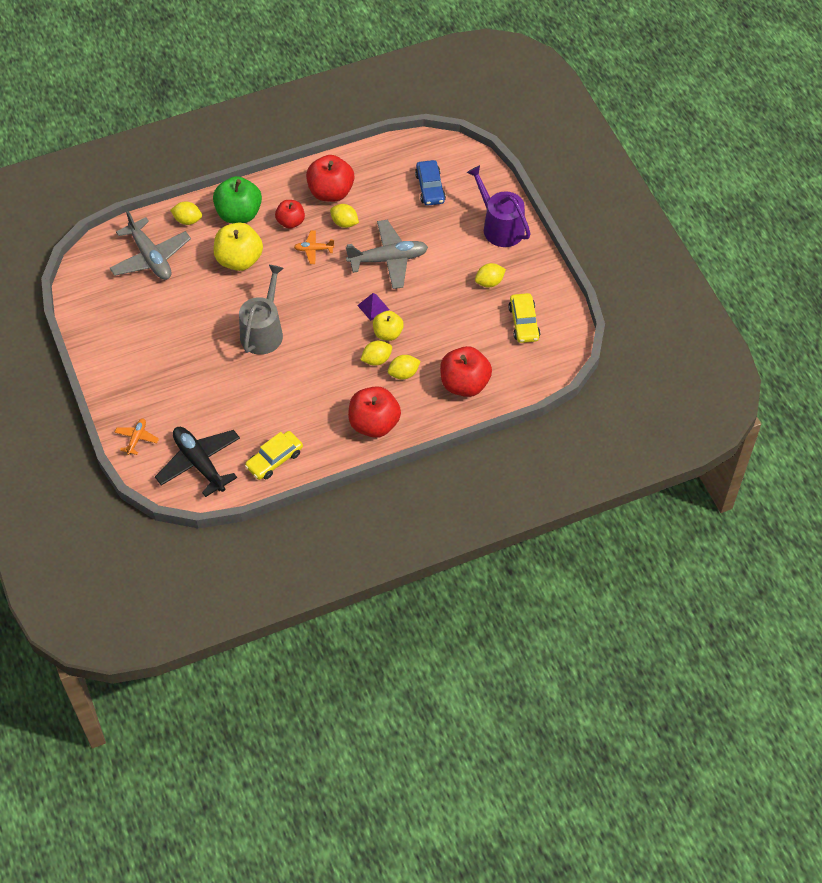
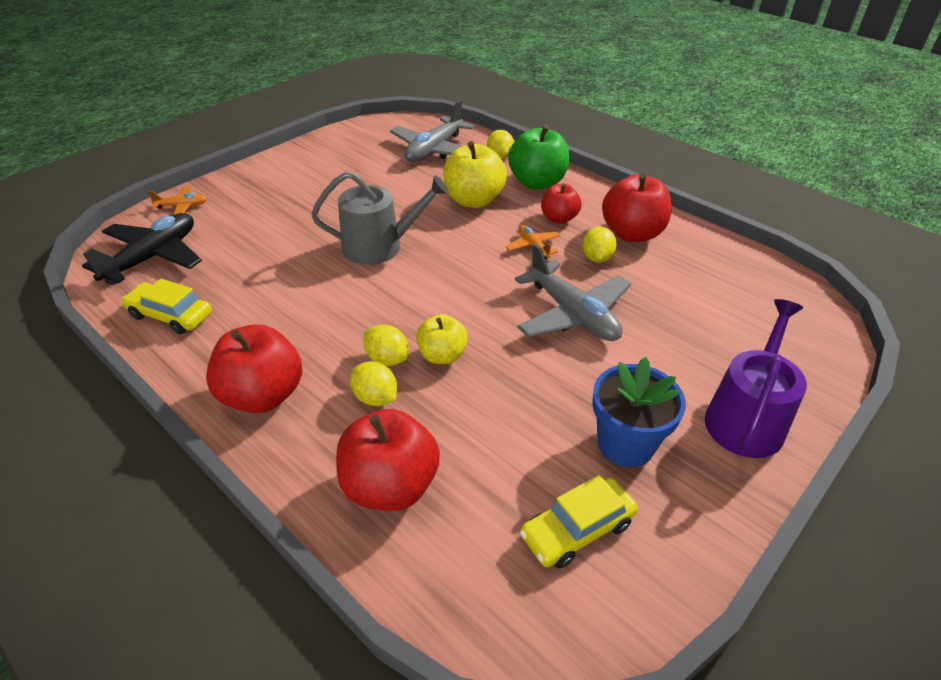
camera: 65 degrees right, 15 degrees down
purple pyramid [357,293,390,321] -> none
blue car [415,160,446,206] -> none
yellow lemon [475,263,506,287] -> blue flower pot [592,357,686,467]

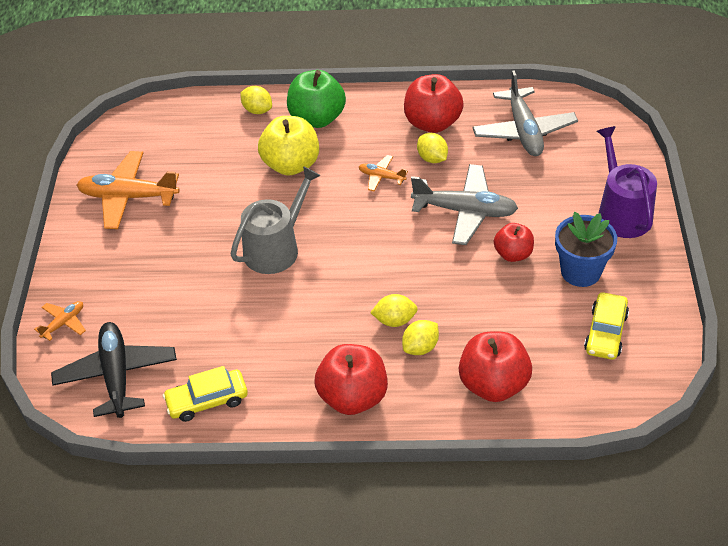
camera: 40 degrees left, 5 degrees up
yellow lemon [350,361,397,406] -> yellow lemon turned 45 degrees counterclockwise [402,320,439,355]
grey plane [390,100,475,162] -> grey plane moved to [473,70,578,156]
yellow apple [416,314,468,364] -> none
red apple [541,183,582,224] -> red apple moved to [494,223,534,262]
none -> orange plane [77,151,180,229]

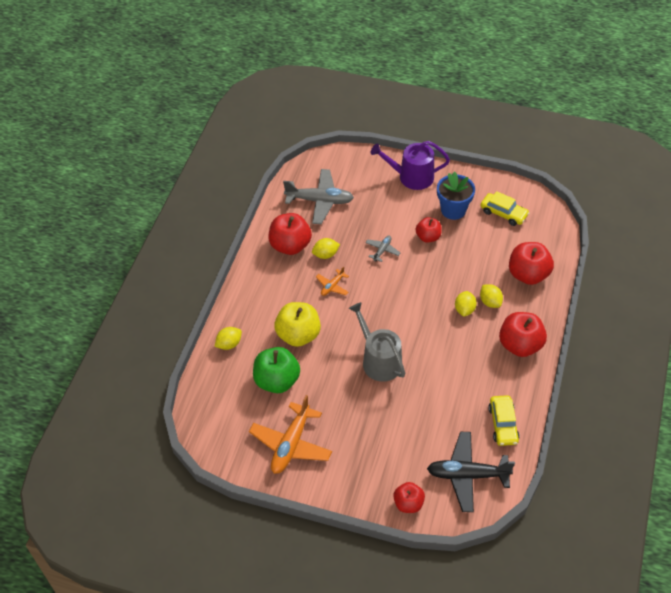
camera: 75 degrees left, 5 degrees up
orange plane [34,301,86,341] -> red apple [393,482,425,513]
green apple [287,70,346,128] -> green apple moved to [253,347,300,393]
grey plane [411,164,518,245] -> grey plane [365,235,400,262], size x0.49

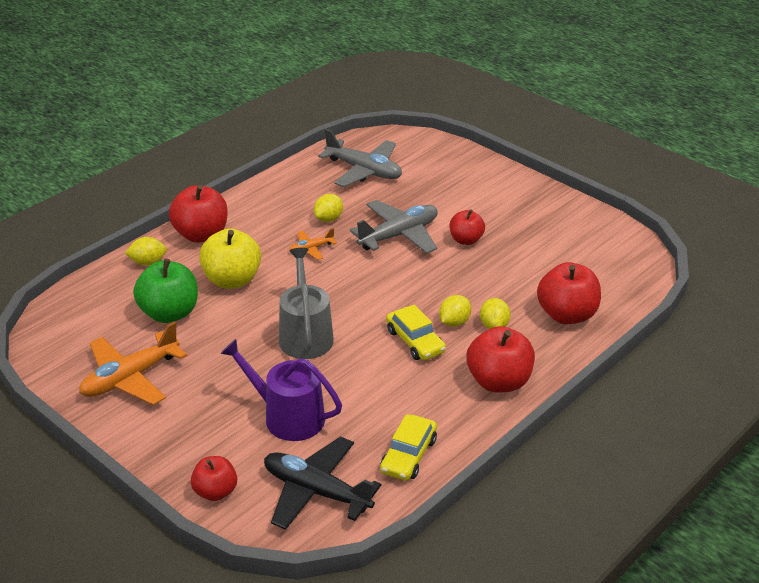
camera: 25 degrees right, 15 degrees down
red apple [269,213,312,255] -> red apple moved to [169,185,227,243]
yellow lemon [312,238,340,259] -> yellow lemon turned 60 degrees counterclockwise [314,194,343,222]
grey plane [365,235,400,262] -> grey plane [350,200,438,253], size x2.03
purple watering can [371,141,450,190] -> purple watering can moved to [220,339,342,441]
blue flower pot [437,171,475,220] -> none
yellow car [480,191,529,226] -> yellow car moved to [386,305,446,360]

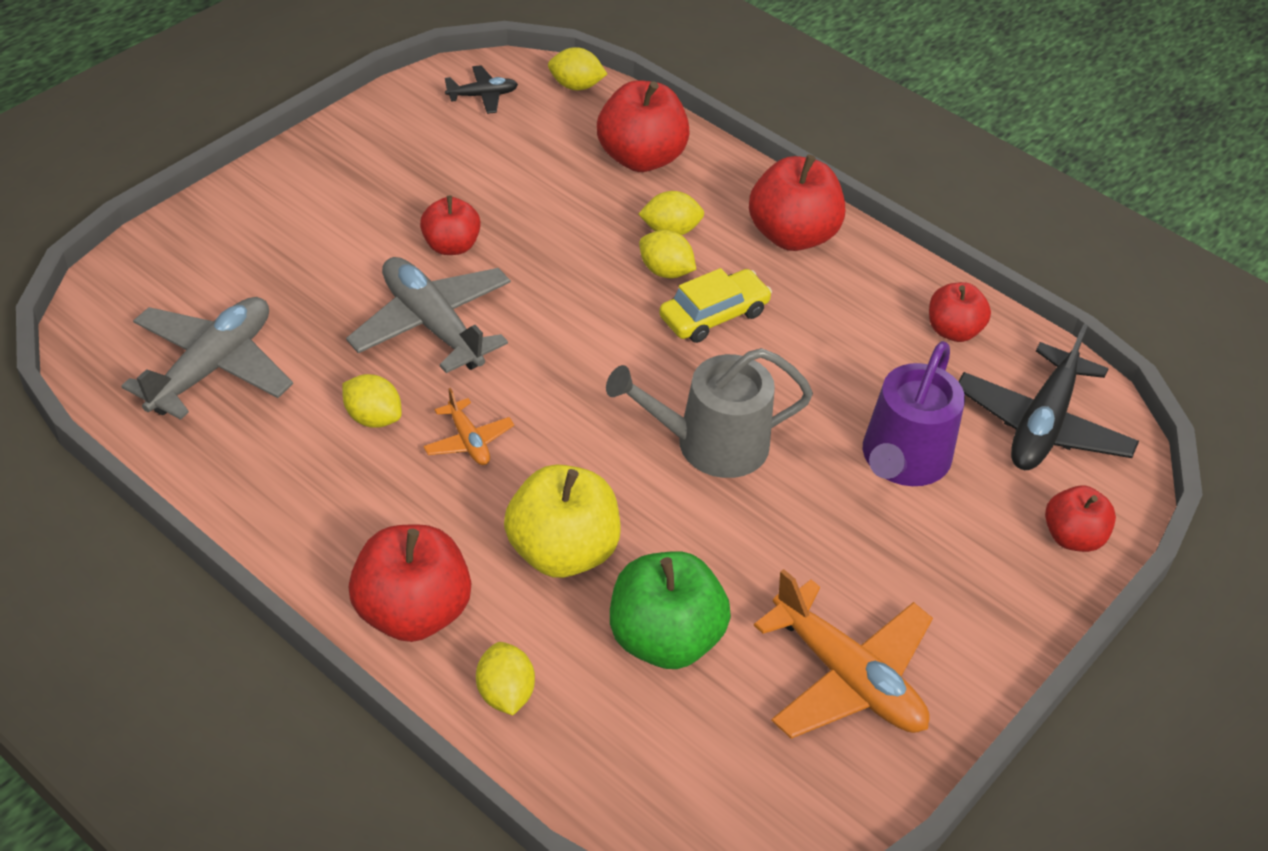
camera: 95 degrees left, 10 degrees up
yellow car [380,414,437,481] -> red apple [929,282,991,342]
none -> black plane [445,65,518,114]
none -> yellow lemon [548,47,607,91]

